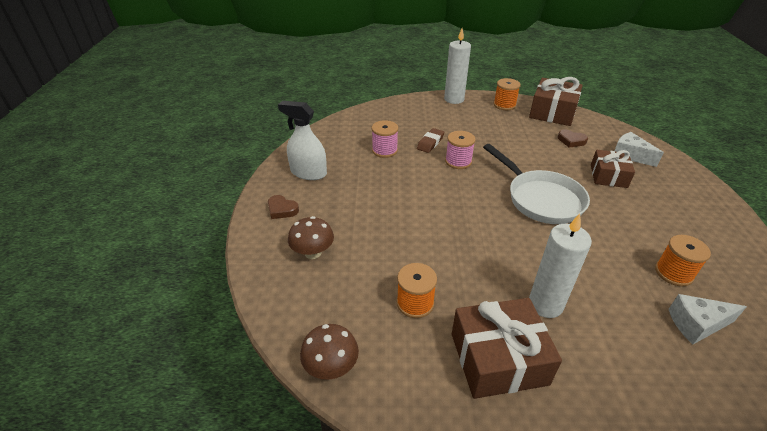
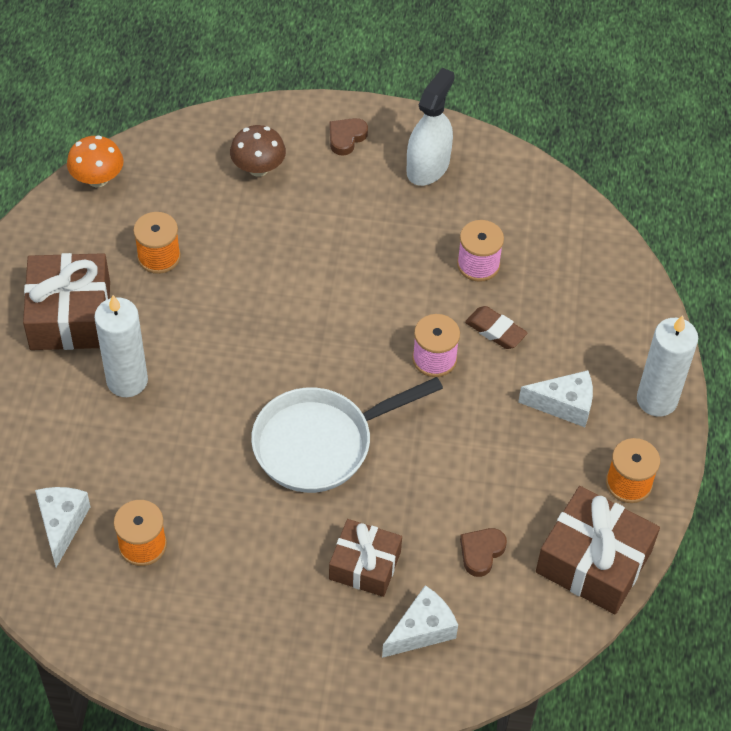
camera: 95 degrees right, 15 degrees up
brown mushroom [300,324,359,380] -> orange mushroom [67,135,123,187]
none -> white cheese [518,370,593,427]

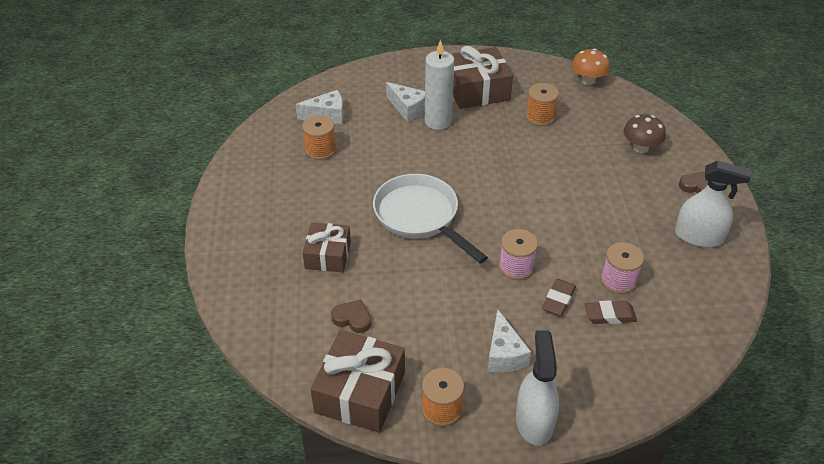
camera: 80 degrees right, 10 degrees down
white cheese [382,585,458,658] -> white cheese moved to [386,82,425,122]
white candle [637,315,698,417] -> white spray bottle [516,330,559,446]
none -> brown eraser [584,300,637,324]

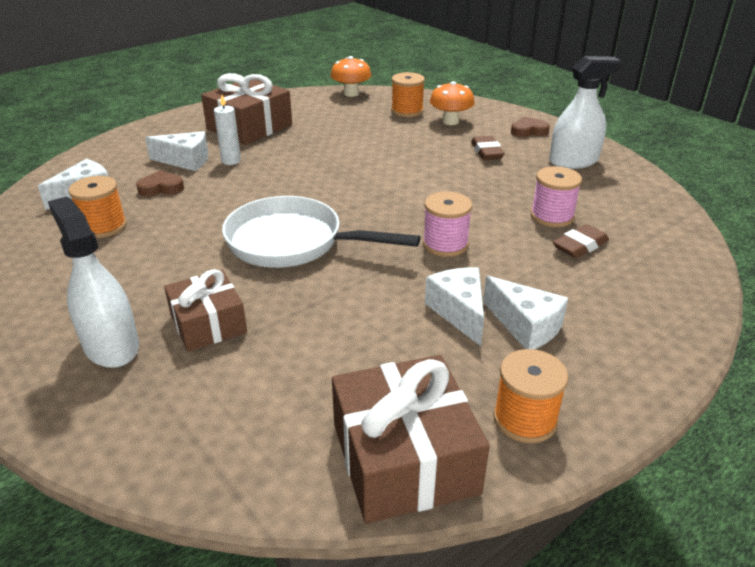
camera: 35 degrees left, 10 degrees down
brown heart [331,299,371,333] -> brown heart moved to [136,170,184,197]
white candle [425,40,454,130] -> white candle [214,95,241,165], size x0.57
white spray bottle [516,330,559,446] -> white spray bottle moved to [48,196,139,368]
orange spool [526,83,559,126] -> orange spool moved to [391,72,425,117]
brown eraser [542,279,576,316] -> brown eraser moved to [471,136,505,160]
brown mushroom [623,115,666,153] -> orange mushroom [430,81,475,125]
none -> white cheese [425,267,484,346]

